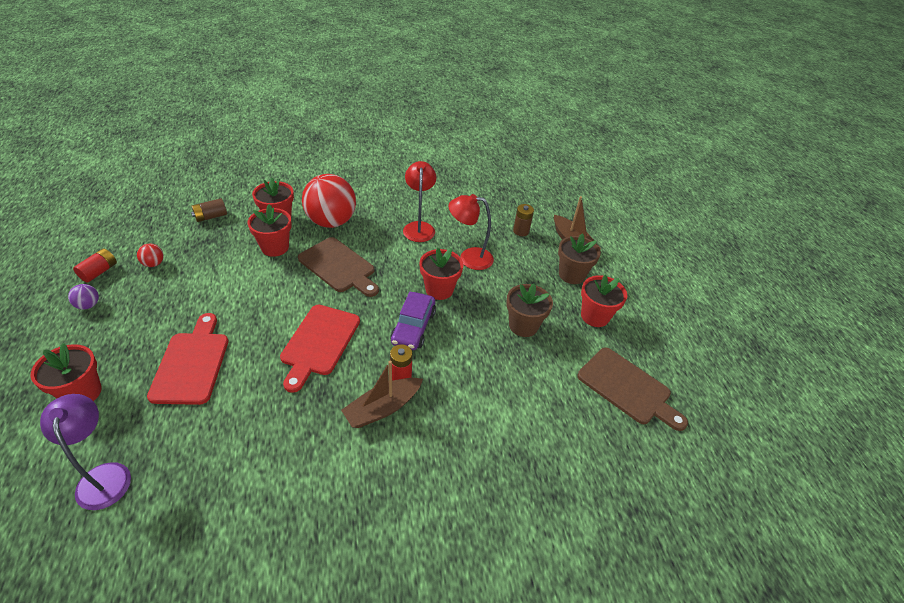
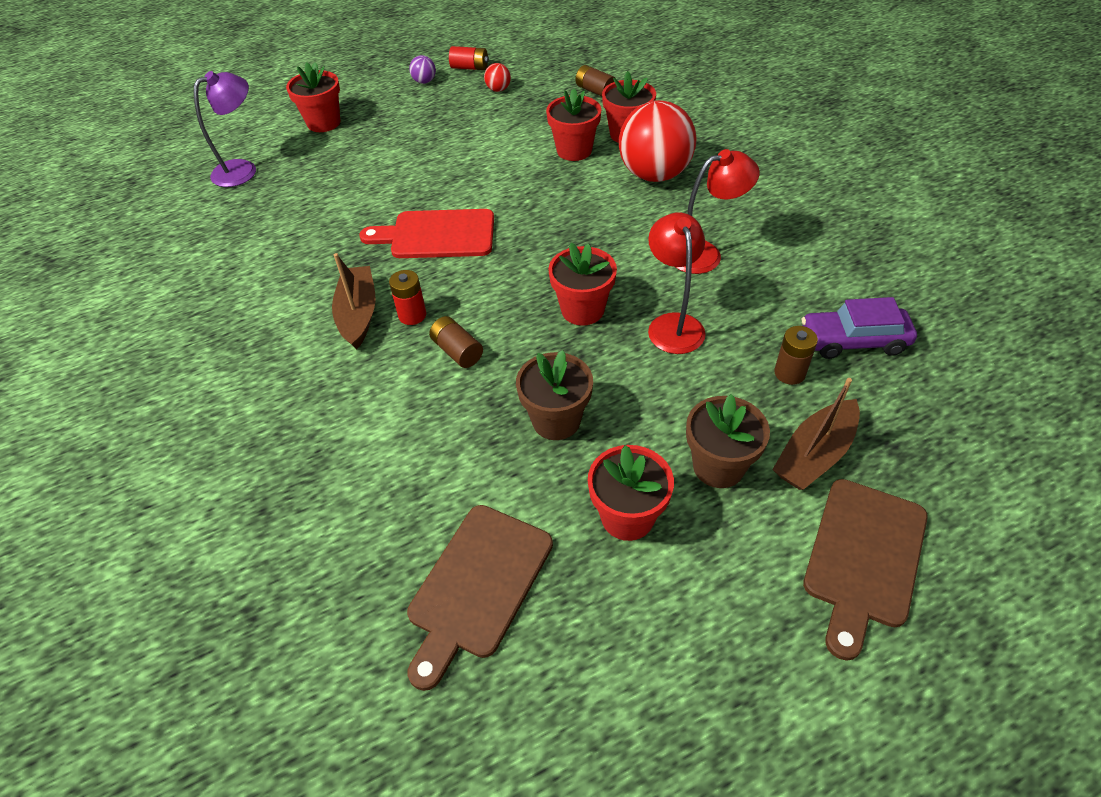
camera: 80 degrees right, 5 degrees up
red cutting board [147,313,229,405] -> none
brown cutting board [298,237,379,297] -> brown cutting board moved to [803,479,928,661]
brown boat [341,361,423,428] -> brown boat turned 45 degrees clockwise [332,253,376,350]
purple car [390,292,436,350] -> purple car moved to [802,297,917,359]
none -> brown battery [429,316,483,368]

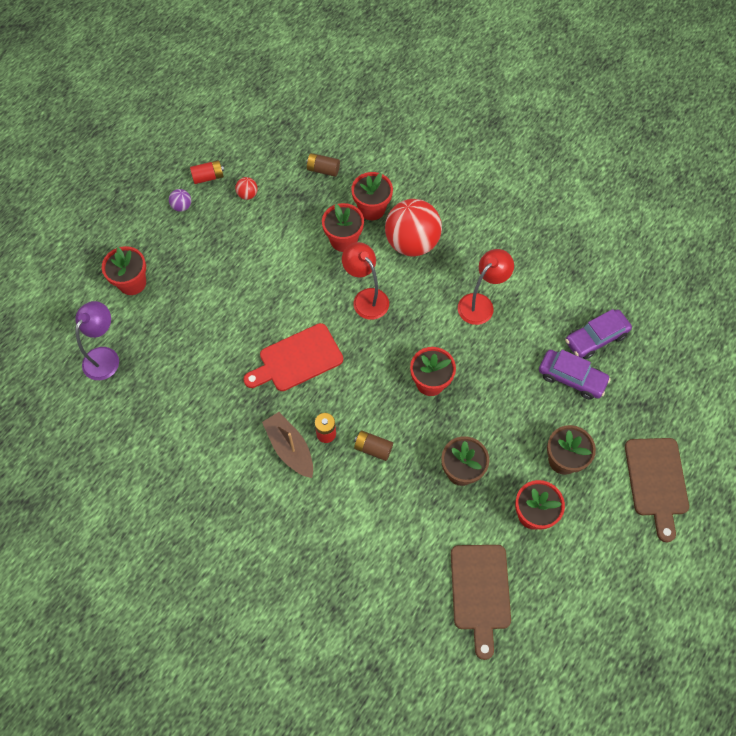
camera: 30 degrees left, 15 degrees up
red lamp [648,212,705,354] -> red lamp moved to [342,242,389,320]
brown boat [772,378,860,490] -> none
brown battery [774,326,818,385] -> purple car [539,350,611,400]

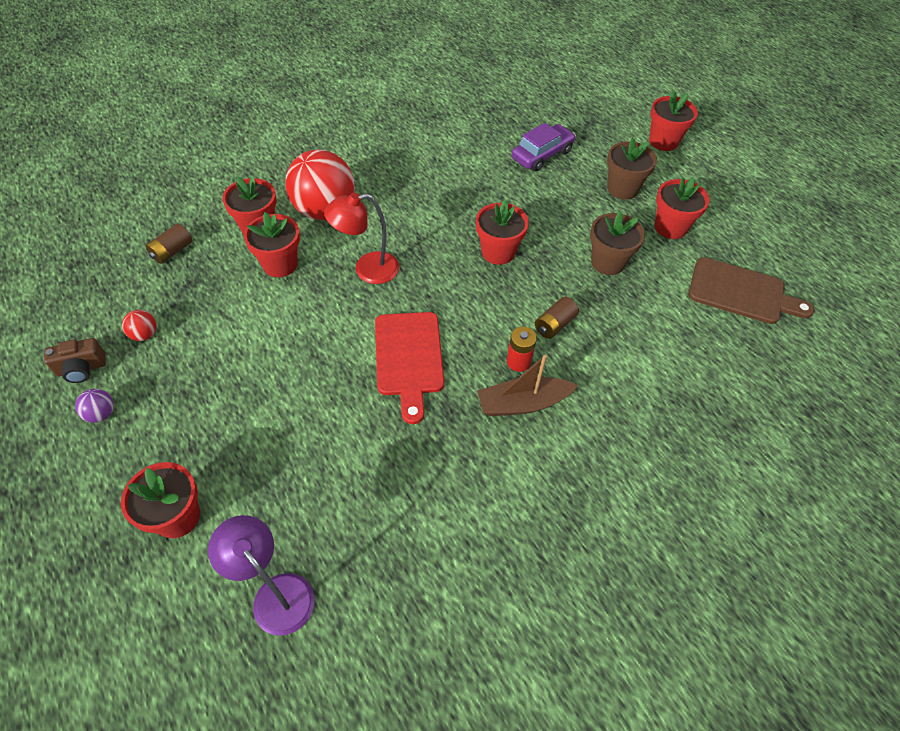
camera: 70 degrees left, 10 degrees down
red battery [190,160,224,184] -> brown camera [44,338,106,383]
red lamp [458,249,514,325] -> none
purple car [565,309,632,359] -> none
brown cutting board [625,438,689,542] -> red flower pot [649,90,698,151]

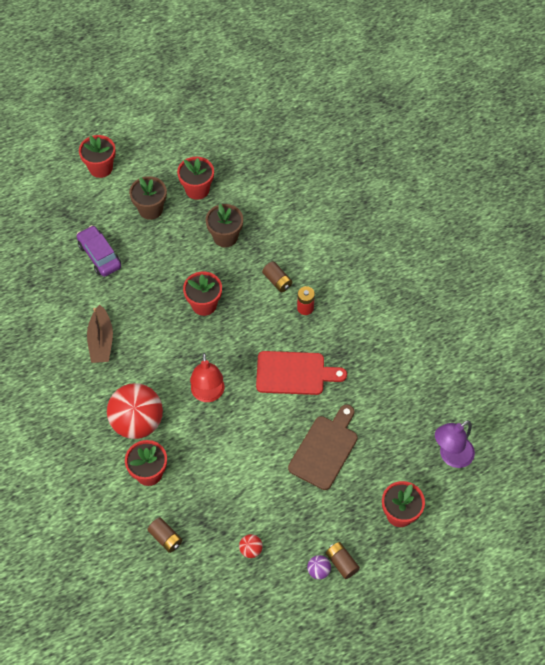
camera: 80 degrees left, 5 degrees up
brown camera [44,338,106,383] -> none
red flower pot [244,212,300,277] -> none
brown boat [477,355,578,416] -> brown boat moved to [87,305,113,363]
brown cutting board [688,257,815,324] -> brown cutting board moved to [288,405,358,490]
none -> brown battery [326,542,360,579]

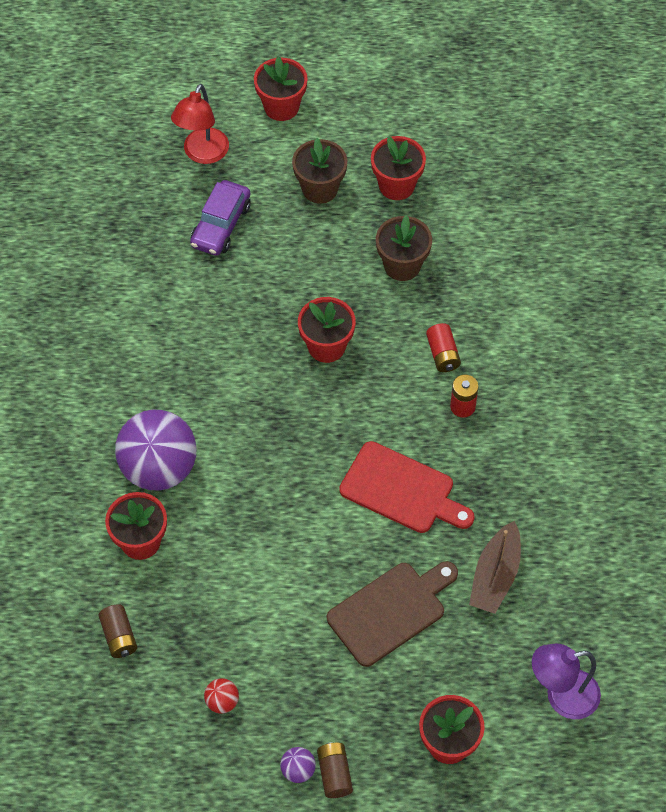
camera: 25 degrees right, 0 degrees up
purple car [77,225,121,277] -> purple car turned 150 degrees counterclockwise [190,180,251,256]
brown boat [87,305,113,363] -> brown boat moved to [469,521,521,614]
red ball [107,383,163,439] -> purple ball [115,410,196,490]
red lamp [190,353,224,402] -> red lamp moved to [171,84,229,164]
brown battery [262,262,293,292] -> red battery [426,323,461,372]

